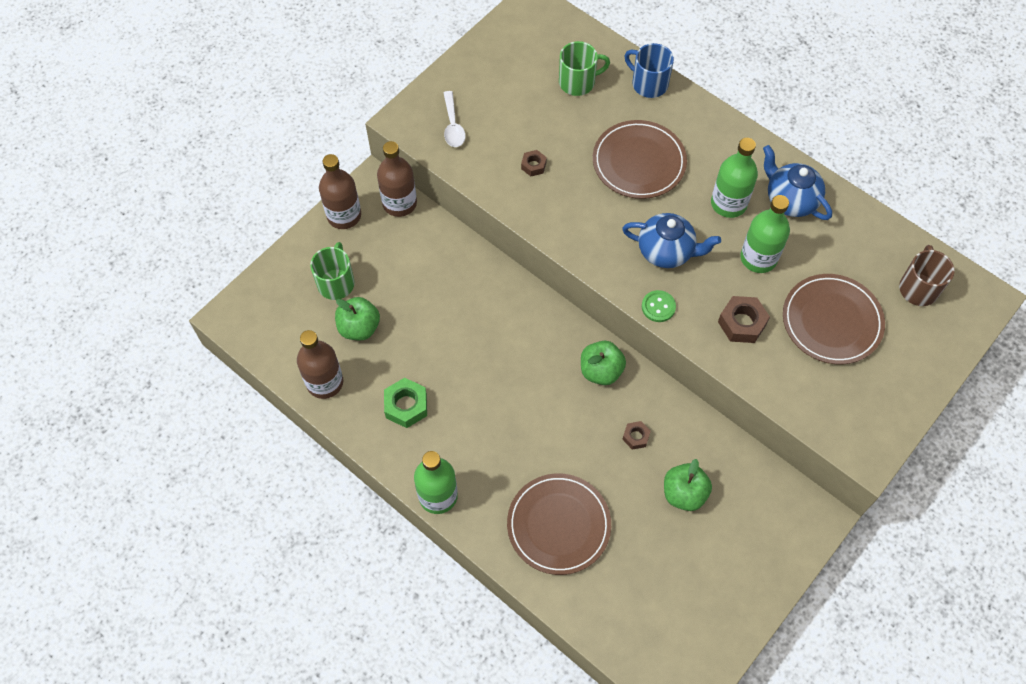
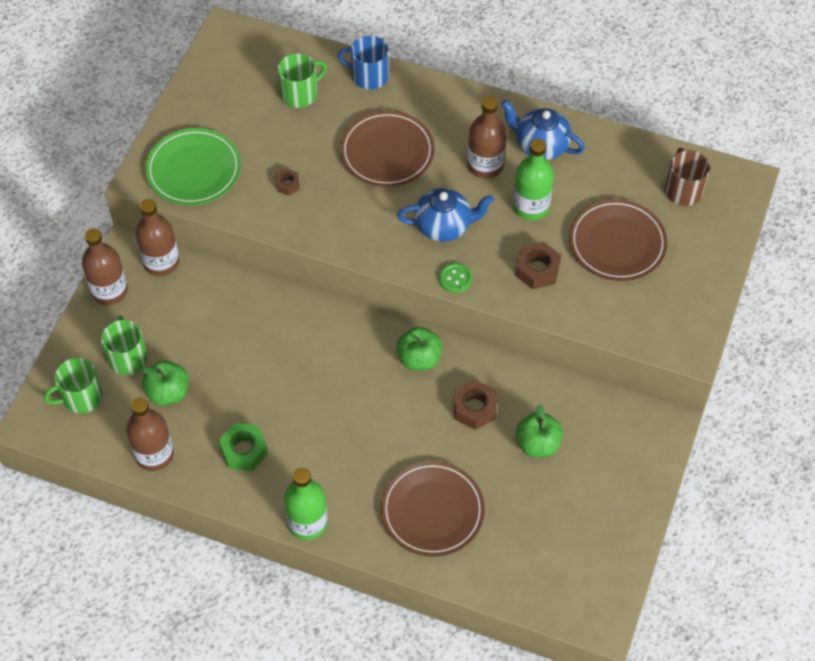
camera: 20 degrees left, 5 degrees down
white spoon [444,91,466,147] -> green plate [145,128,241,205]
brown nut [622,421,651,450] -> brown nut [454,379,497,430], size x1.71
green bottle [711,138,758,218] -> brown bottle [468,96,507,179]
none -> green mug [44,358,103,413]

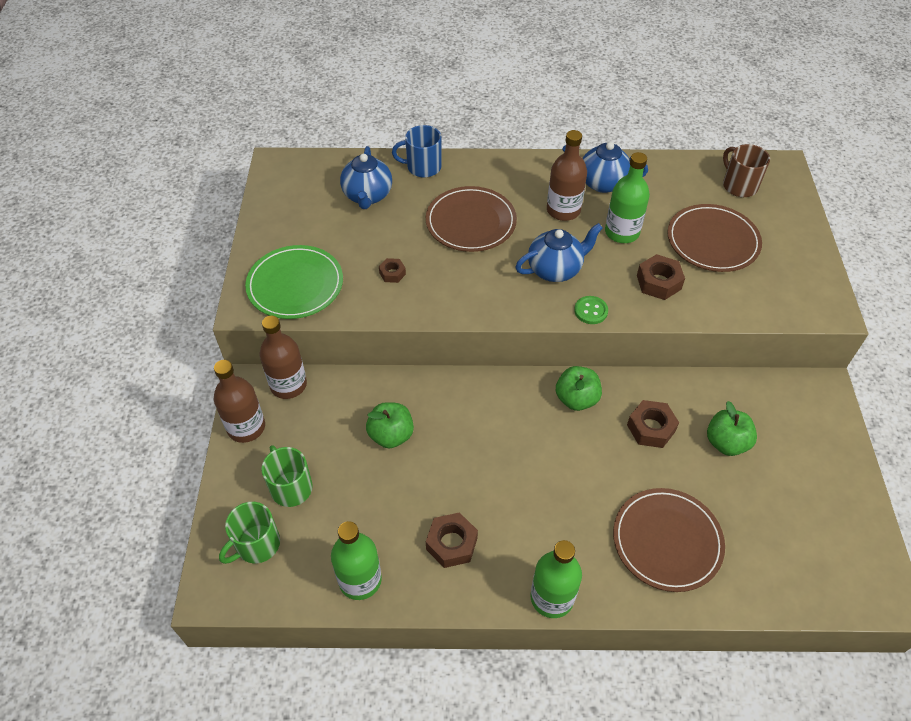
camera: 20 degrees left, 5 degrees down
brown bottle [126,397,174,471] -> green bottle [331,521,382,600]
green apple [142,361,188,406] -> green apple moved to [366,402,414,448]
green nut [218,423,268,471] -> brown nut [426,512,478,568]
green mug [278,53,327,108] -> blue teapot [340,146,392,209]

